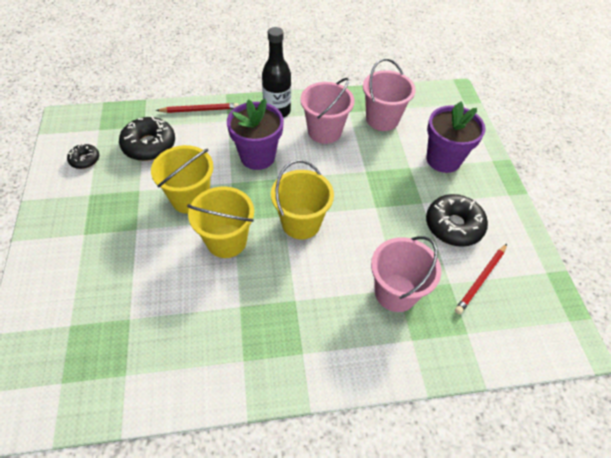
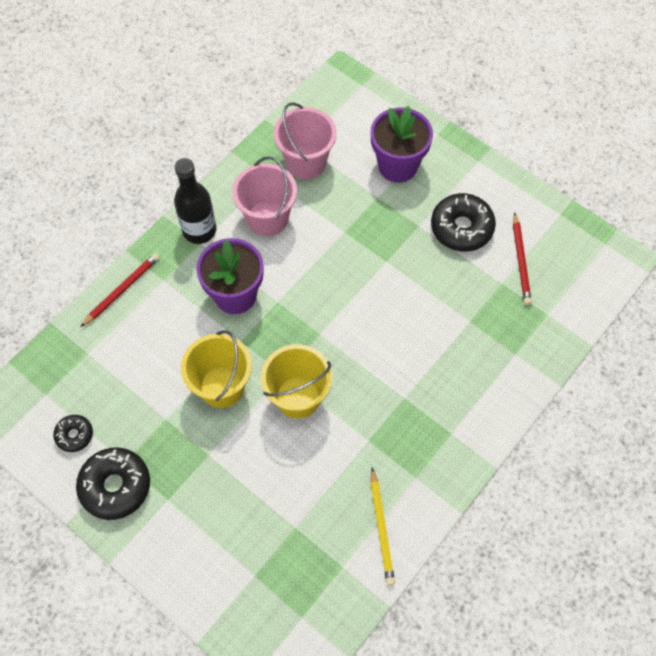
camera: 40 degrees left, 10 degrees up
black donut [119,116,175,161] -> black donut moved to [76,447,150,520]
yellow bucket [271,160,334,240] -> none
pink bucket [371,236,441,312] -> none
none -> yellow pencil [371,468,395,585]

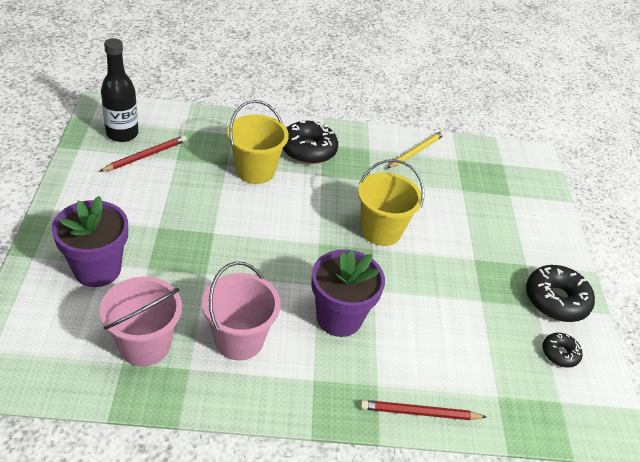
camera: 135 degrees left, 20 degrees down
black bottle [174,158,216,244] -> black bottle moved to [101,38,139,142]
yellow bucket [181,330,252,408] -> yellow bucket moved to [227,100,289,184]
black donut [431,193,496,251] -> black donut moved to [283,120,338,164]

